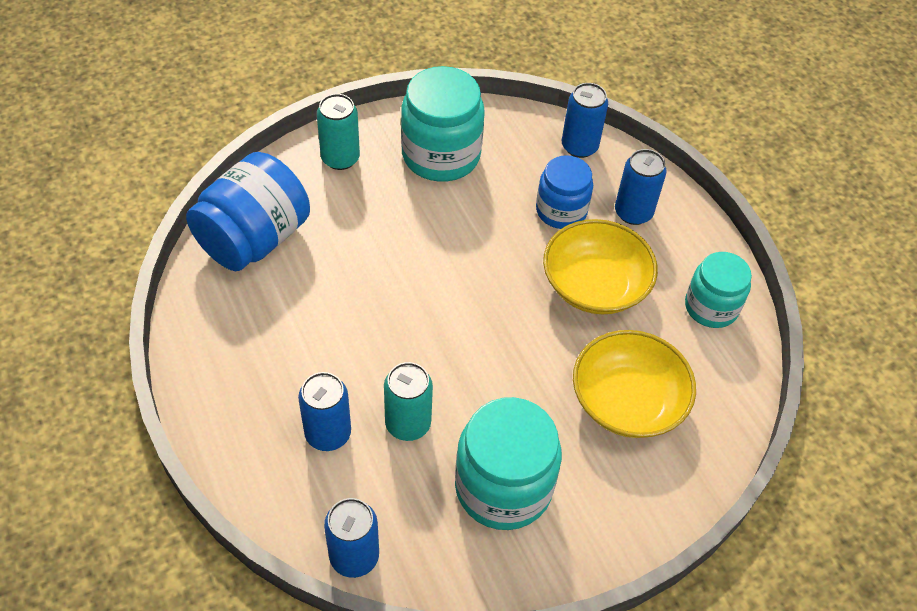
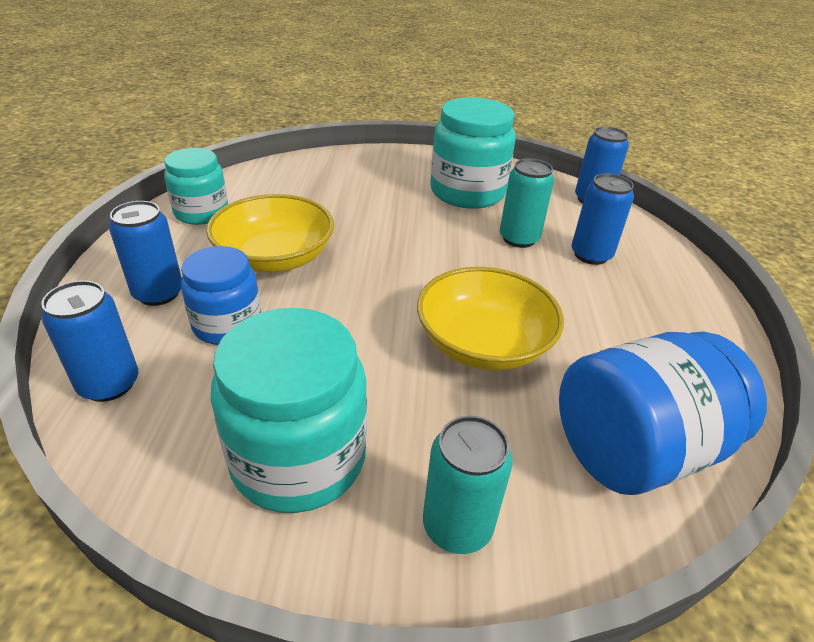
camera: 150 degrees left, 15 degrees down
yellow bowl [573,330,696,438] -> yellow bowl moved to [417,267,564,371]

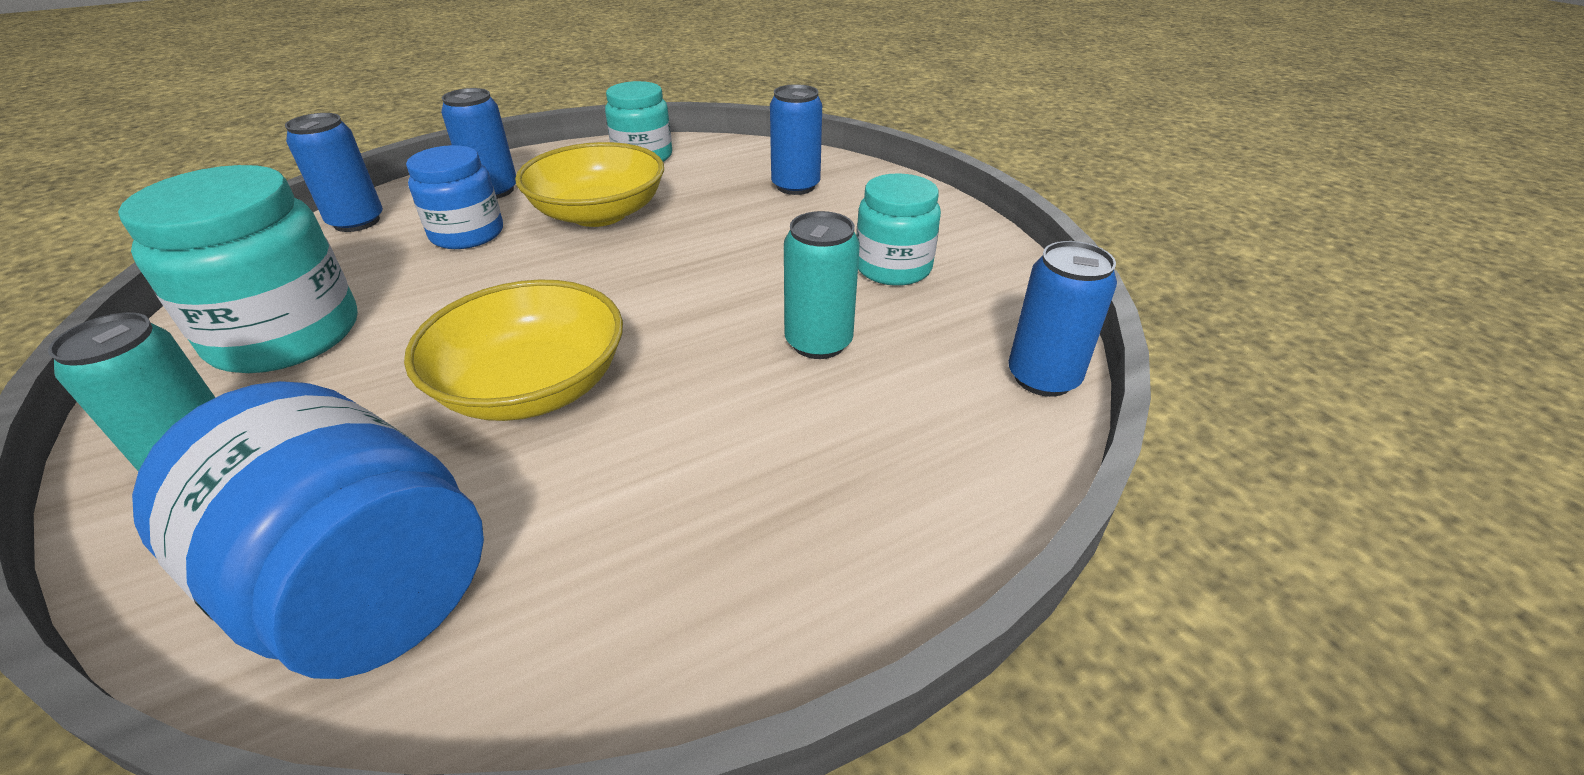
camera: 60 degrees right, 0 degrees up
turquoise jar [430,97,516,209] -> turquoise jar [856,173,941,286], size x0.64
blue can [571,173,634,265] -> blue can moved to [770,84,822,195]

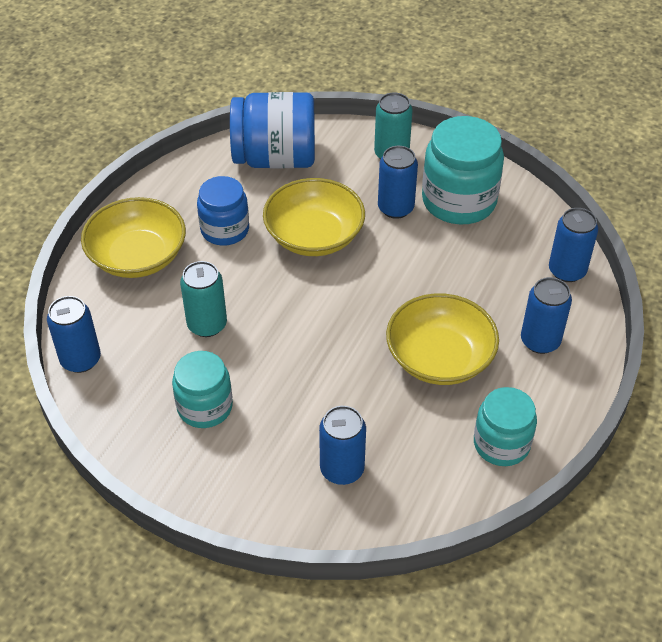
camera: 145 degrees right, 10 degrees up
blue jar [406,145,503,249] -> blue jar moved to [197,176,249,246]
none -> yellow bowl [81,197,186,278]
none -> blue can [378,146,418,219]

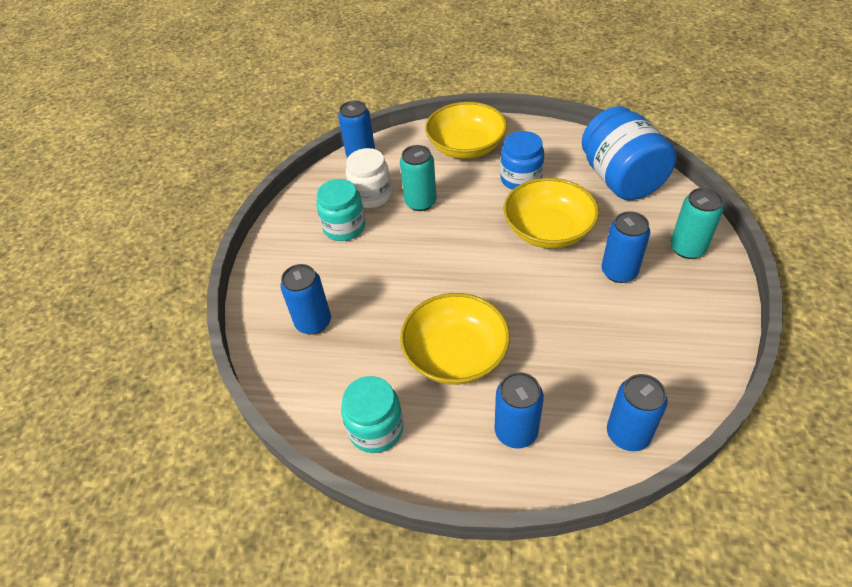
camera: 75 degrees right, 0 degrees up
turquoise jar [422,116,504,224] -> none
none -> white jar [346,148,391,208]

